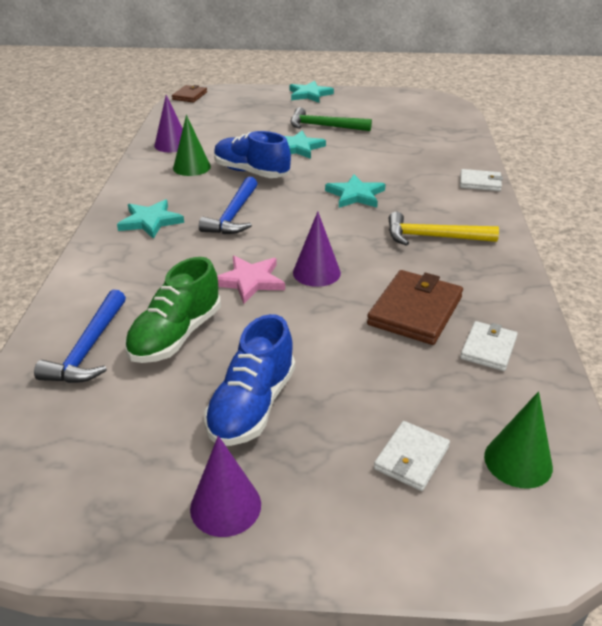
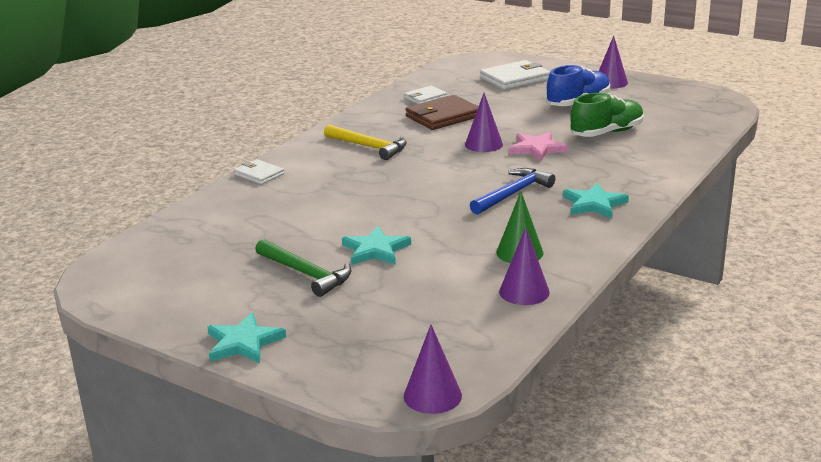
camera: 150 degrees left, 10 degrees down
blue hammer [34,289,126,383] -> none
brown wallet [172,85,207,103] -> purple cone [404,325,462,414]
blue shoe [214,131,291,178] -> none
turquoise star [325,174,386,208] -> none
white wallet [374,421,450,491] -> white wallet [480,60,550,90], size x1.68
green cone [484,391,553,489] -> none

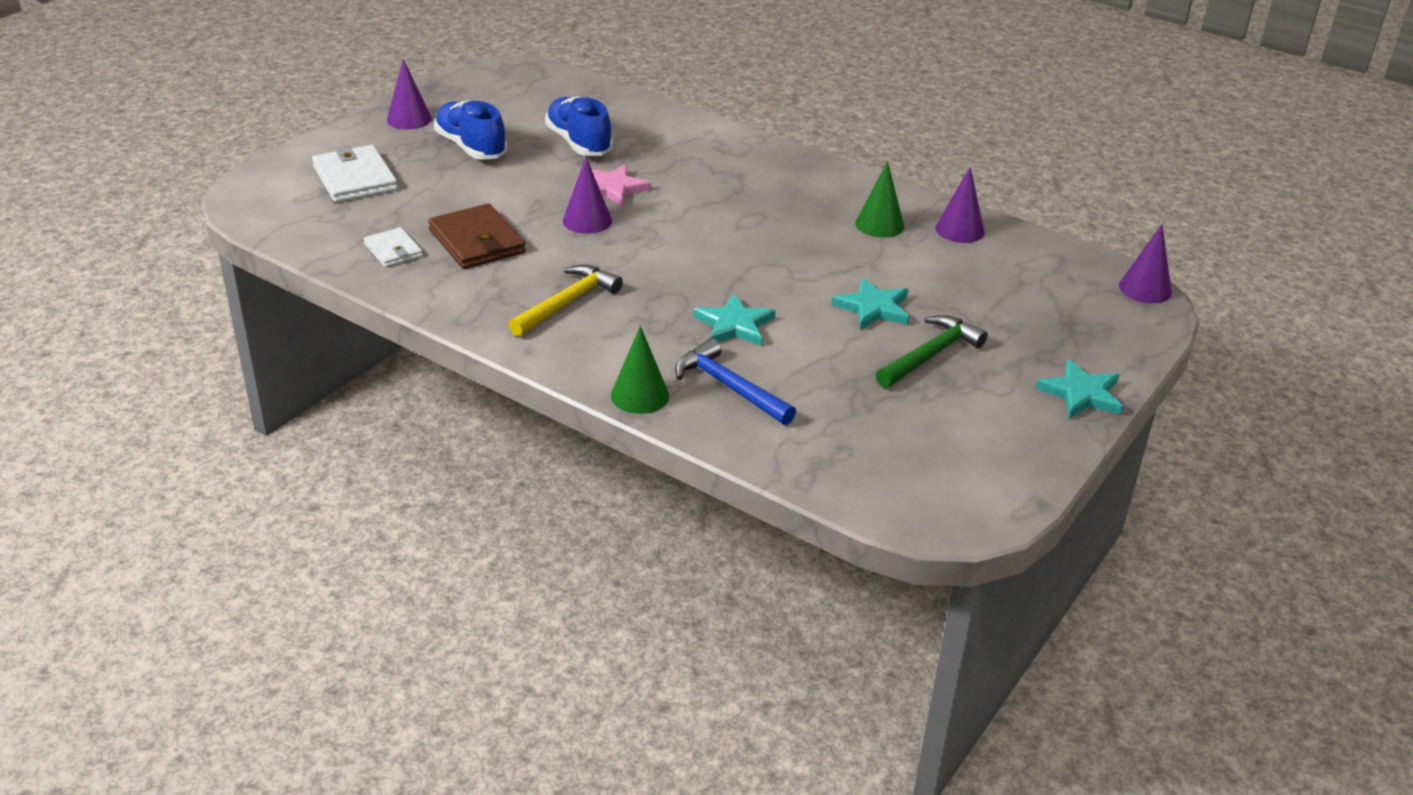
camera: 90 degrees left, 10 degrees up
white wallet [234,159,284,184] -> green cone [611,326,669,414]
blue hammer [470,168,555,215] -> blue hammer moved to [675,338,796,425]
turquoise star [563,183,629,218] -> turquoise star moved to [694,294,776,346]
green shoe [570,93,644,137] -> blue shoe [545,96,613,156]

